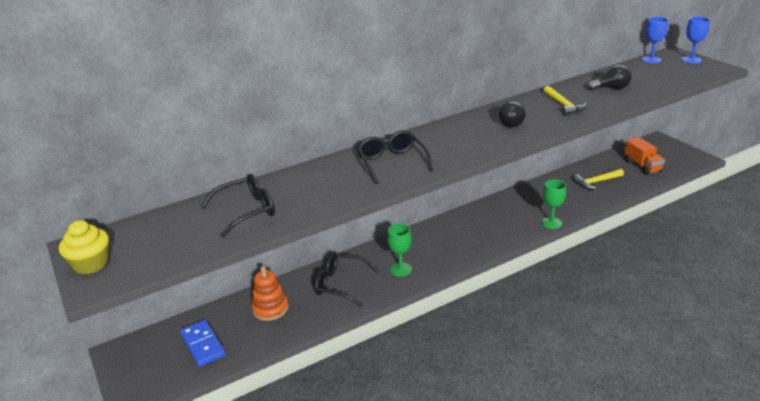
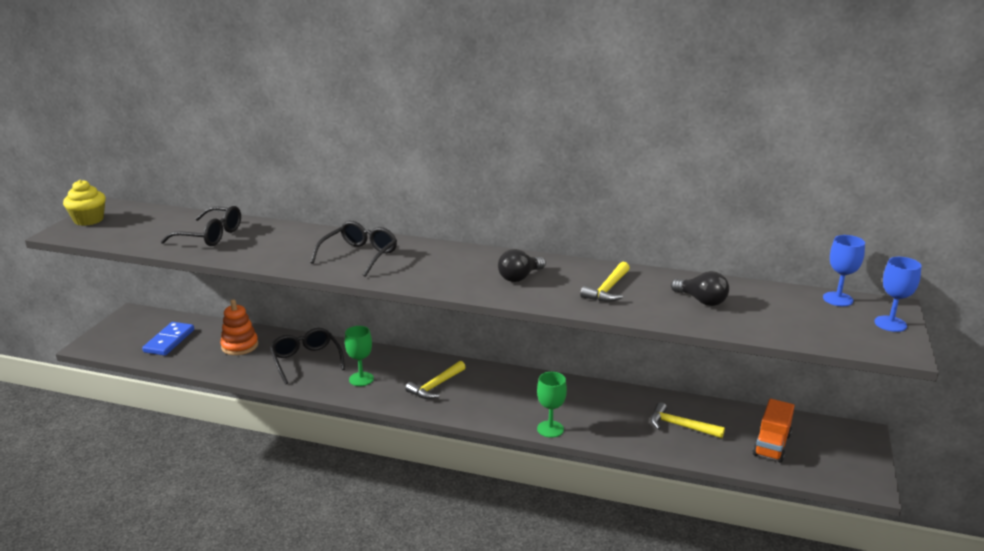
camera: 45 degrees right, 5 degrees down
none -> yellow hammer [405,361,466,399]

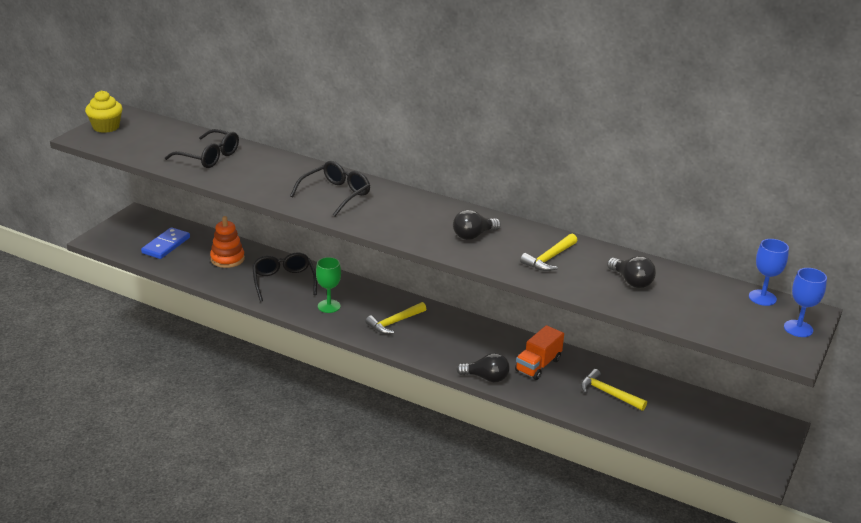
camera: 10 degrees right, 5 degrees up
green goblet [537,372,567,438] -> black light bulb [456,353,510,383]
orange truck [753,399,794,463] -> orange truck moved to [515,325,564,380]

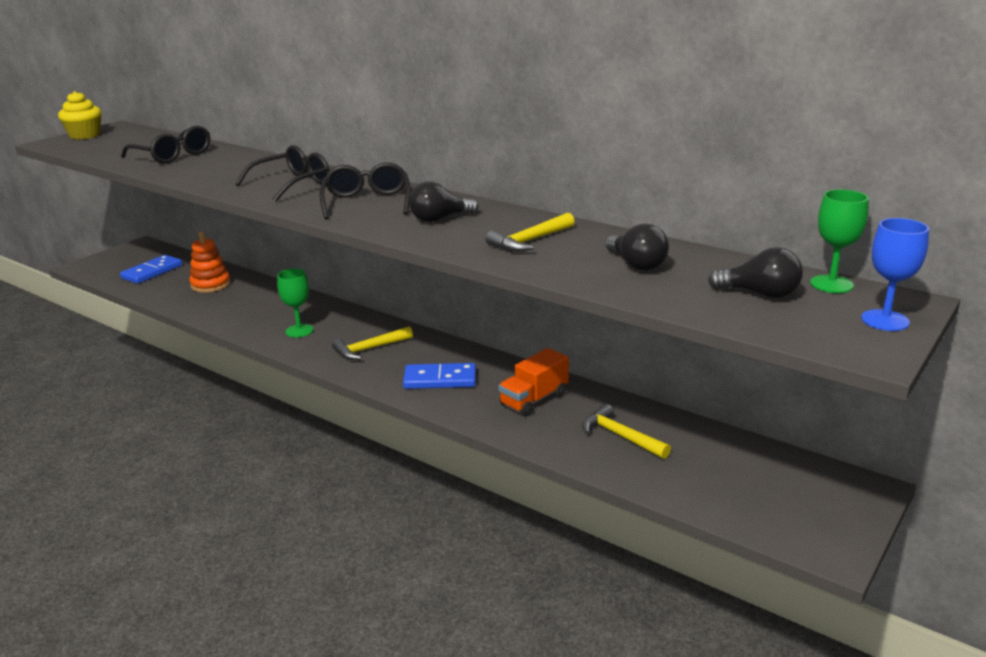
camera: 10 degrees right, 5 degrees down
black glasses [252,253,317,302] -> black glasses moved to [319,162,411,220]
black light bulb [456,353,510,383] -> black light bulb moved to [708,247,803,298]
blue goblet [749,239,789,306] -> green goblet [810,190,869,293]
none -> blue domino [403,363,476,389]

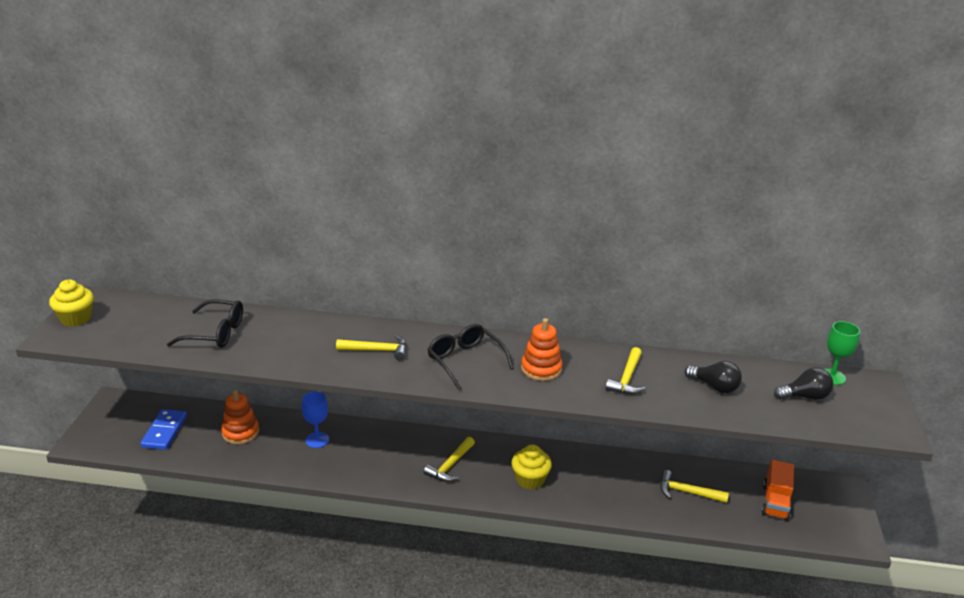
camera: 30 degrees left, 5 degrees up
black glasses [235,145,330,202] -> yellow hammer [336,335,407,361]
green goblet [277,268,314,338] -> none
blue domino [403,363,476,389] -> yellow cupcake [511,444,552,489]
black light bulb [409,181,478,222] -> orange stacking toy [521,318,563,381]
orange truck [498,348,569,416] -> orange truck moved to [762,460,794,521]
blue goblet [861,218,929,331] -> blue goblet moved to [302,391,329,448]

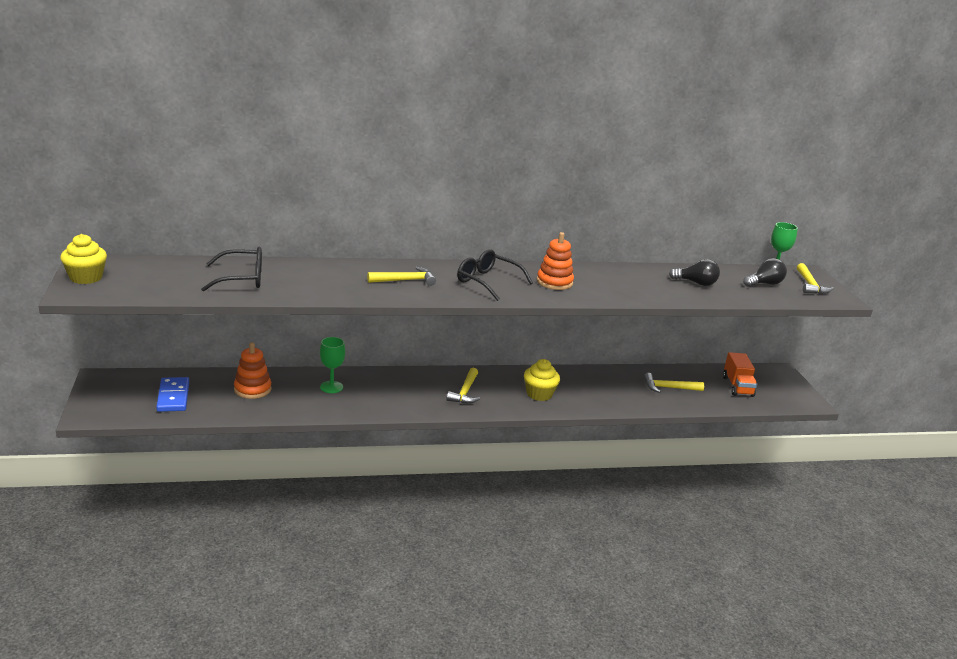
camera: 20 degrees left, 5 degrees down
blue goblet [302,391,329,448] -> green goblet [320,337,345,393]
yellow hammer [605,347,645,394] -> yellow hammer moved to [797,263,834,294]

